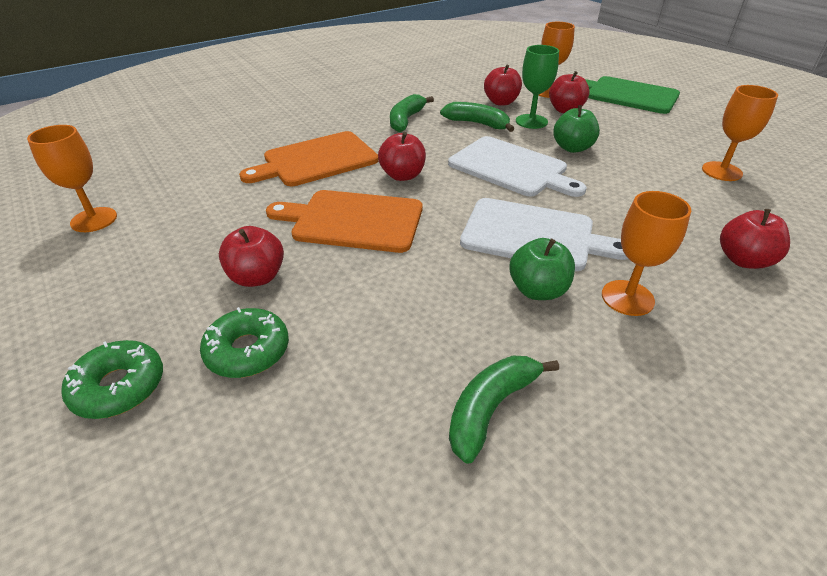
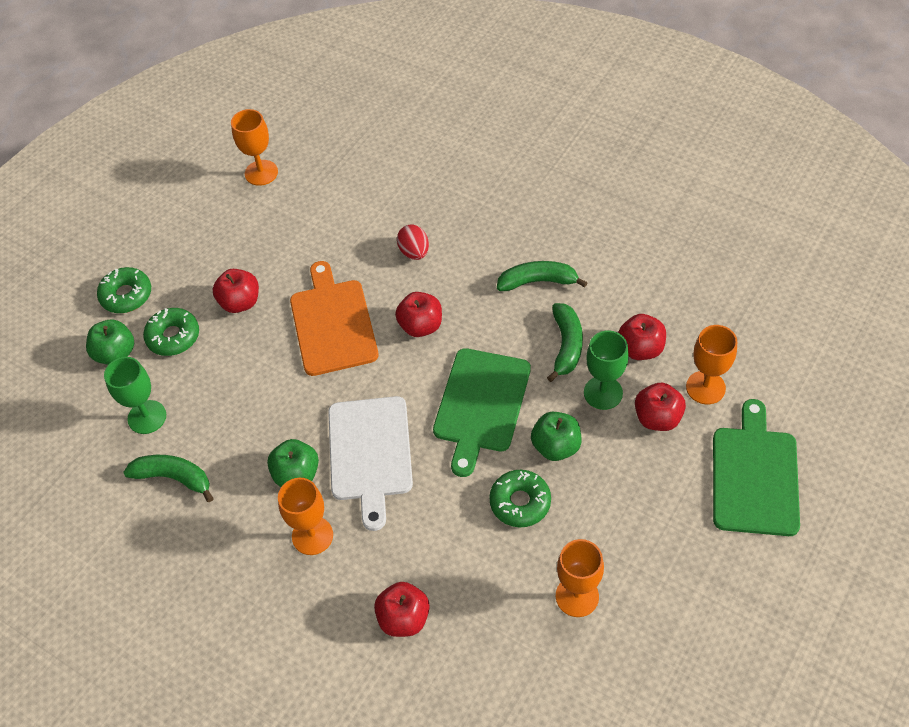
camera: 70 degrees right, 15 degrees up
orange cutting board [239,131,379,186] -> red egg [397,225,429,260]
white cutting board [448,136,587,197] -> green cutting board [433,348,531,477]
none -> green apple [86,320,134,365]
none -> green goblet [104,357,166,434]
none -> green donut [489,470,551,527]

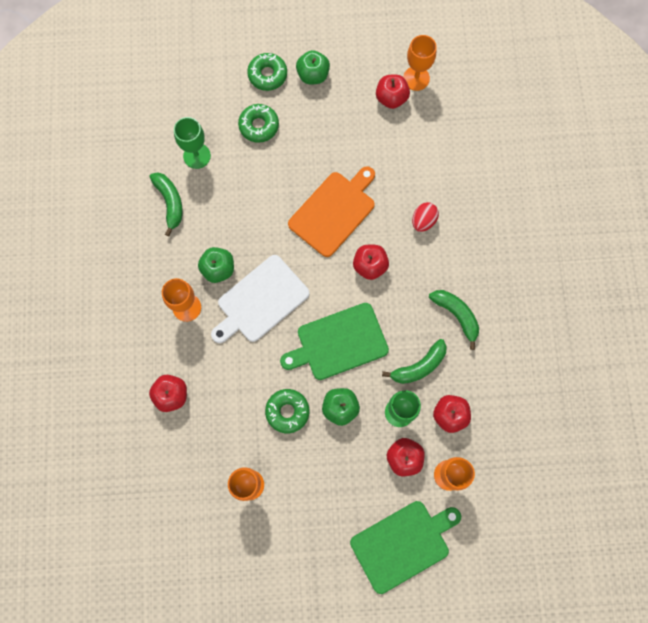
camera: 50 degrees right, 20 degrees up
green apple [86,320,134,365] -> green apple moved to [296,50,330,84]
red apple [213,269,259,313] -> red apple moved to [376,75,410,109]

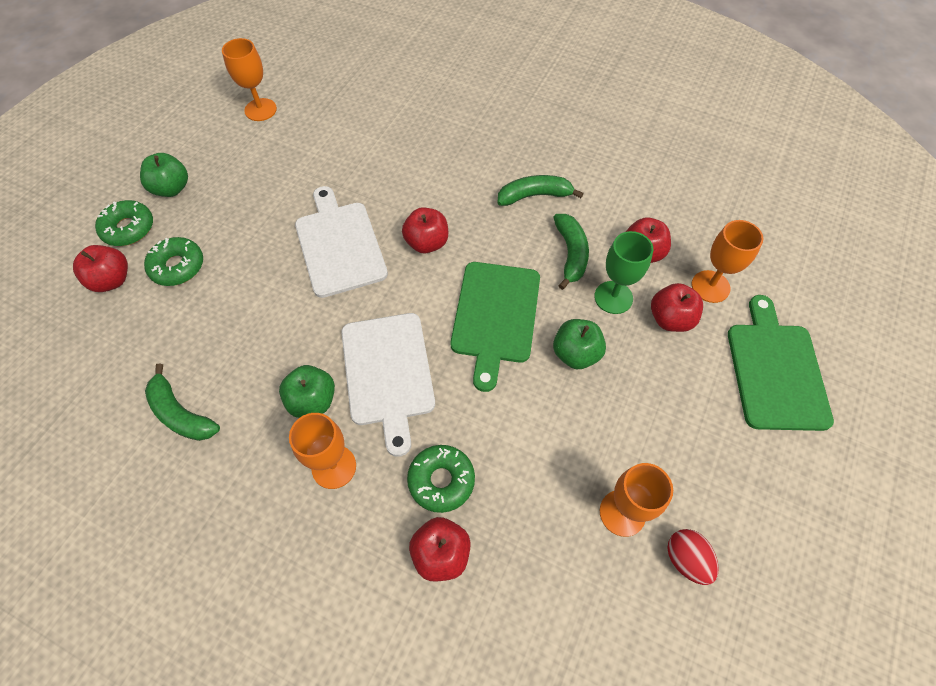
camera: 60 degrees left, 15 degrees down
green banana [150,172,182,236] -> green banana turned 150 degrees counterclockwise [145,363,220,441]
green goblet [174,117,211,169] -> none
green donut [265,389,309,433] -> green donut moved to [407,445,475,513]
orange cutting board [288,166,375,257] -> white cutting board [295,186,388,298]
red apple [376,75,410,109] -> red apple moved to [73,245,128,292]
red egg [412,202,439,232] -> red egg moved to [667,529,719,585]

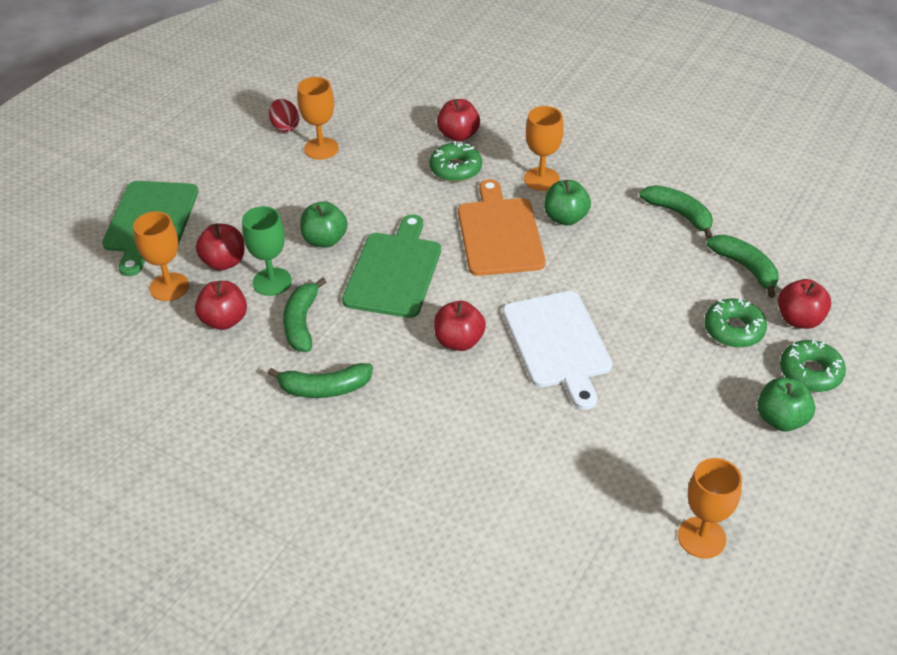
camera: 175 degrees left, 15 degrees down
white cutting board [341,313,435,457] -> orange cutting board [458,179,546,276]
none -> green banana [706,235,779,298]

